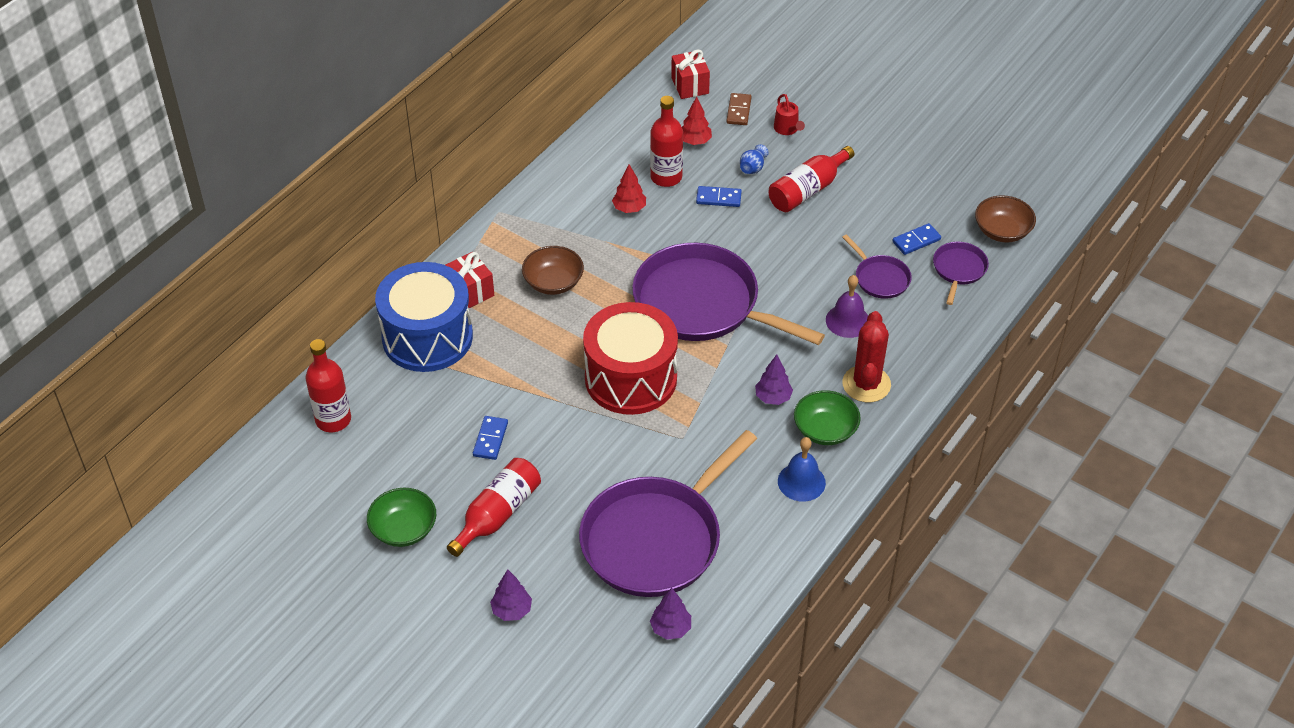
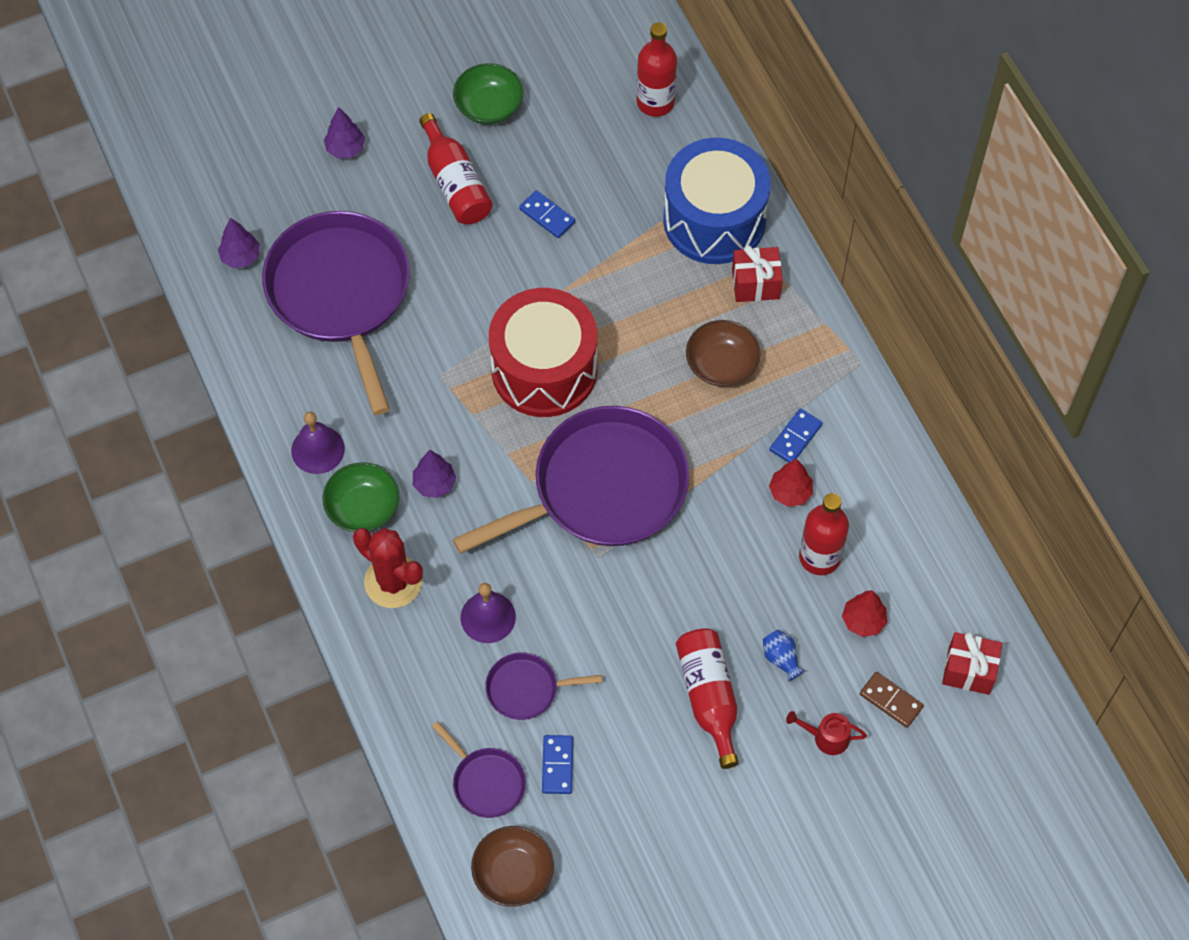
camera: 120 degrees right, 15 degrees up
blue domino [696,186,742,207] -> blue domino moved to [769,408,822,463]
blue bell [778,437,826,502] -> purple bell [291,412,345,474]

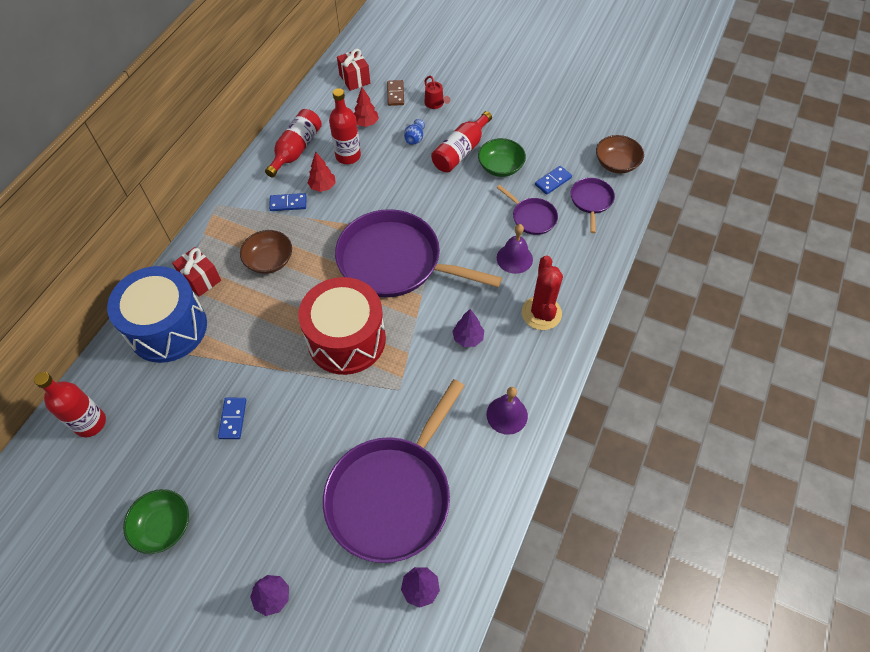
camera: 130 degrees left, 5 degrees down
green bowl [323,462,399,532] -> green bowl moved to [478,138,526,177]
red bottle [419,113,492,224] -> red bottle moved to [265,109,322,177]

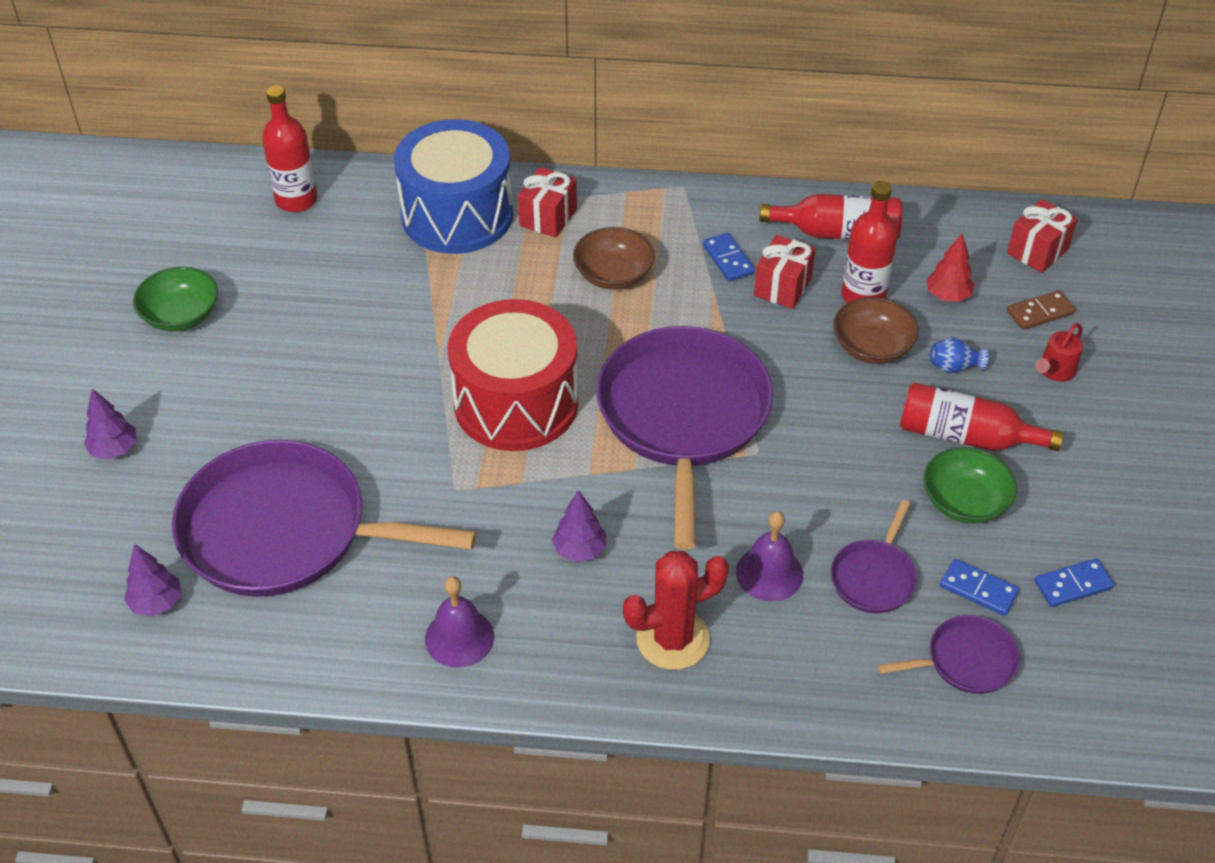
camera: 70 degrees right, 10 degrees down
blue domino [218,398,246,439] -> blue domino moved to [1035,558,1114,607]
red tree [307,152,336,192] -> red gift [754,235,816,309]
brown bowl [596,135,644,173] -> brown bowl moved to [833,297,919,364]

